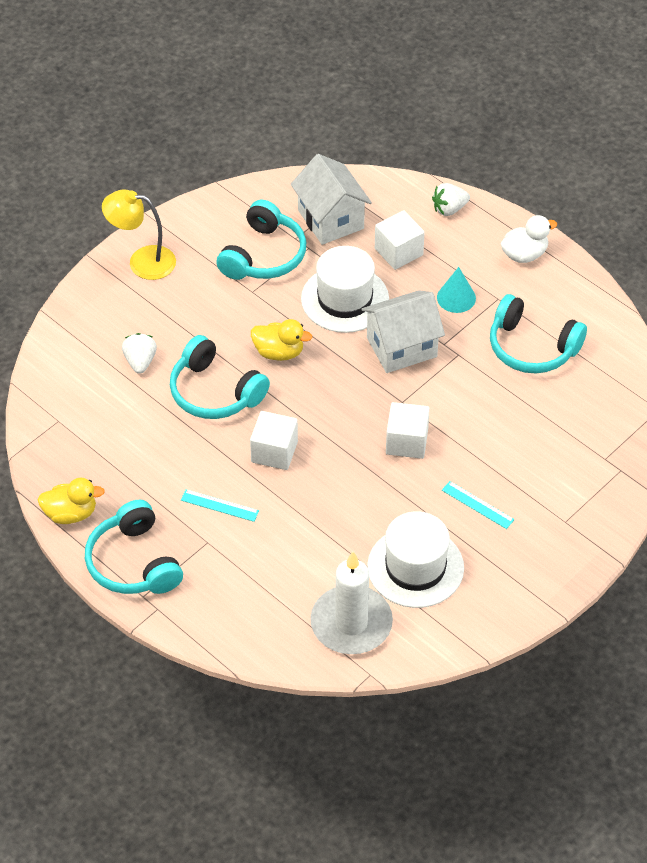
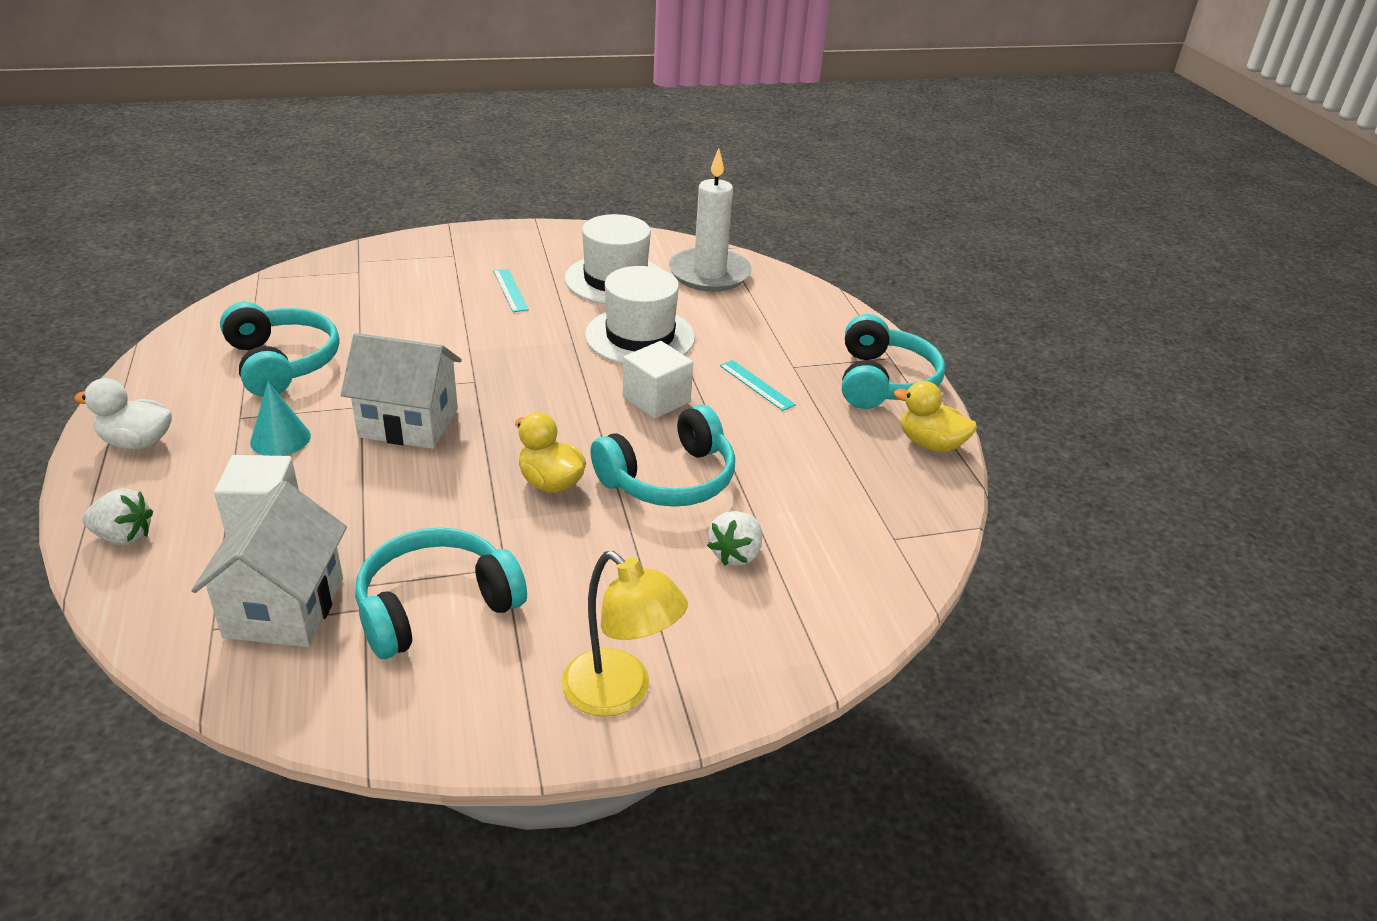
camera: 150 degrees left, 15 degrees down
turquoise headphones [170,335,270,419] -> turquoise headphones turned 75 degrees clockwise [590,405,735,507]
white hat [301,246,389,333] -> white hat moved to [585,266,695,364]
white cube [386,402,430,459] -> none

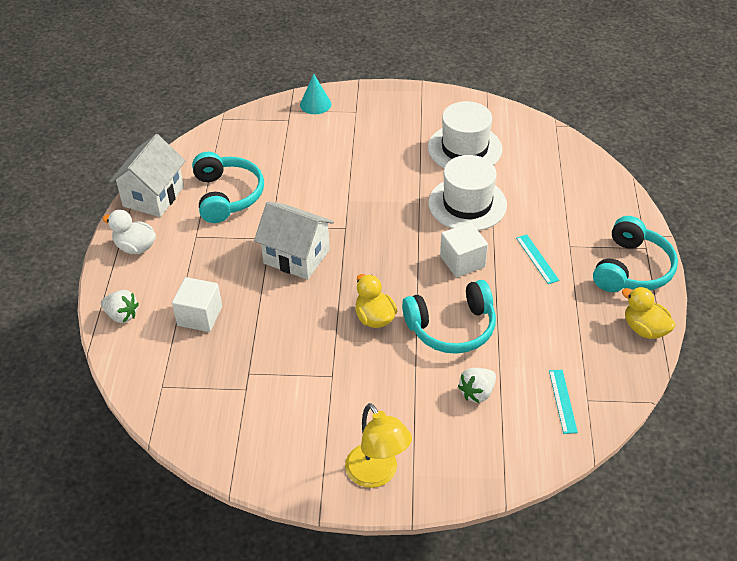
camera: 20 degrees right, 10 degrees up
white house [191,481,347,647] -> white house moved to [109,134,185,217]
turquoise cone [250,382,311,456] -> turquoise cone moved to [300,74,331,114]
turquoise headphones [355,527,527,659] -> none
turquoise ruler [493,269,529,312] -> turquoise ruler moved to [549,370,578,434]
white candle [669,149,752,292] -> none

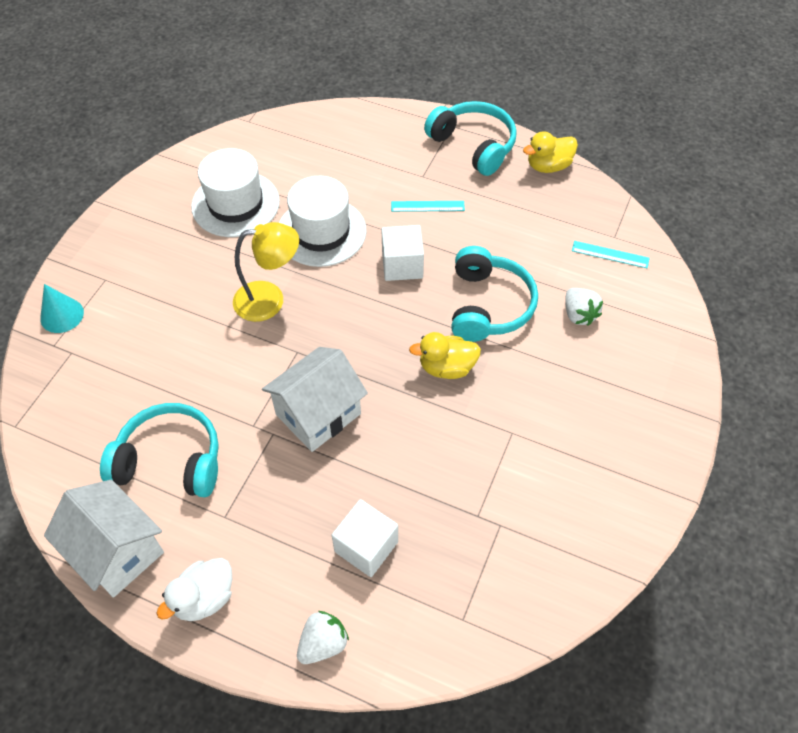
camera: 70 degrees left, 10 degrees up
yellow lamp [345,403,412,488] -> yellow lamp moved to [233,222,299,322]

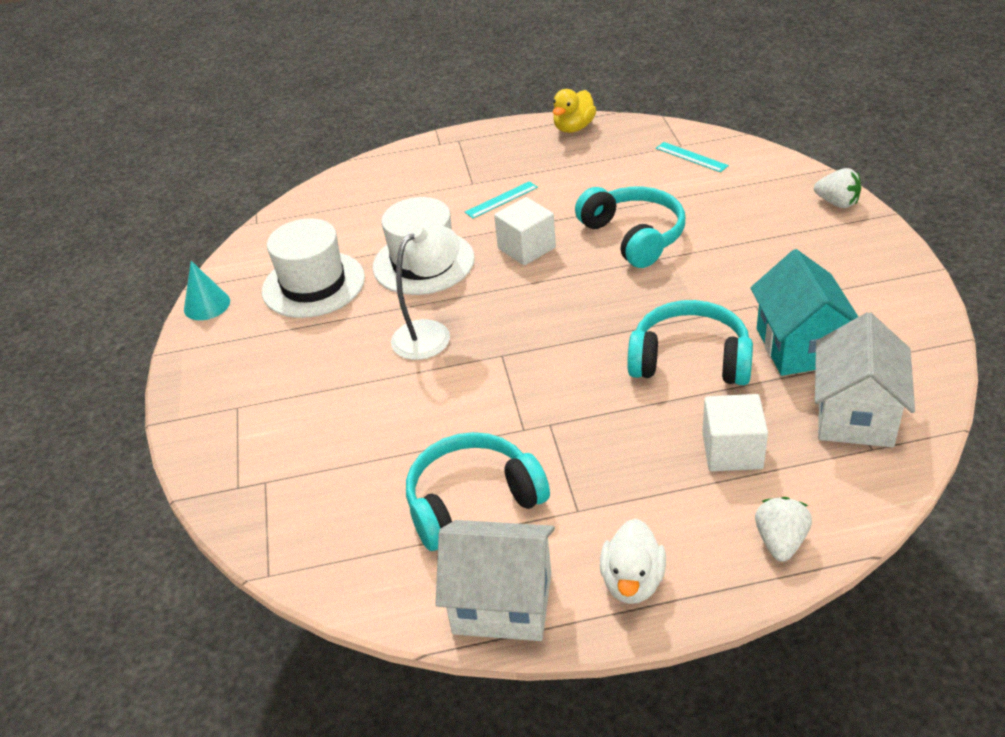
camera: 30 degrees left, 15 degrees down
turquoise cone [40,284,84,333] -> turquoise cone moved to [184,261,230,320]
yellow lamp [233,222,299,322] -> white lamp [391,223,460,360]
white house [262,347,368,452] -> white house moved to [815,312,915,447]
yellow duck [409,332,481,379] -> none
turquoise headphones [424,101,517,176] -> turquoise headphones moved to [627,300,753,385]
white strawberry [565,288,603,326] -> white strawberry moved to [814,168,861,208]
turquoise ruler [572,241,650,268] -> turquoise ruler turned 60 degrees clockwise [656,142,729,172]
none -> turquoise house [750,249,858,376]

